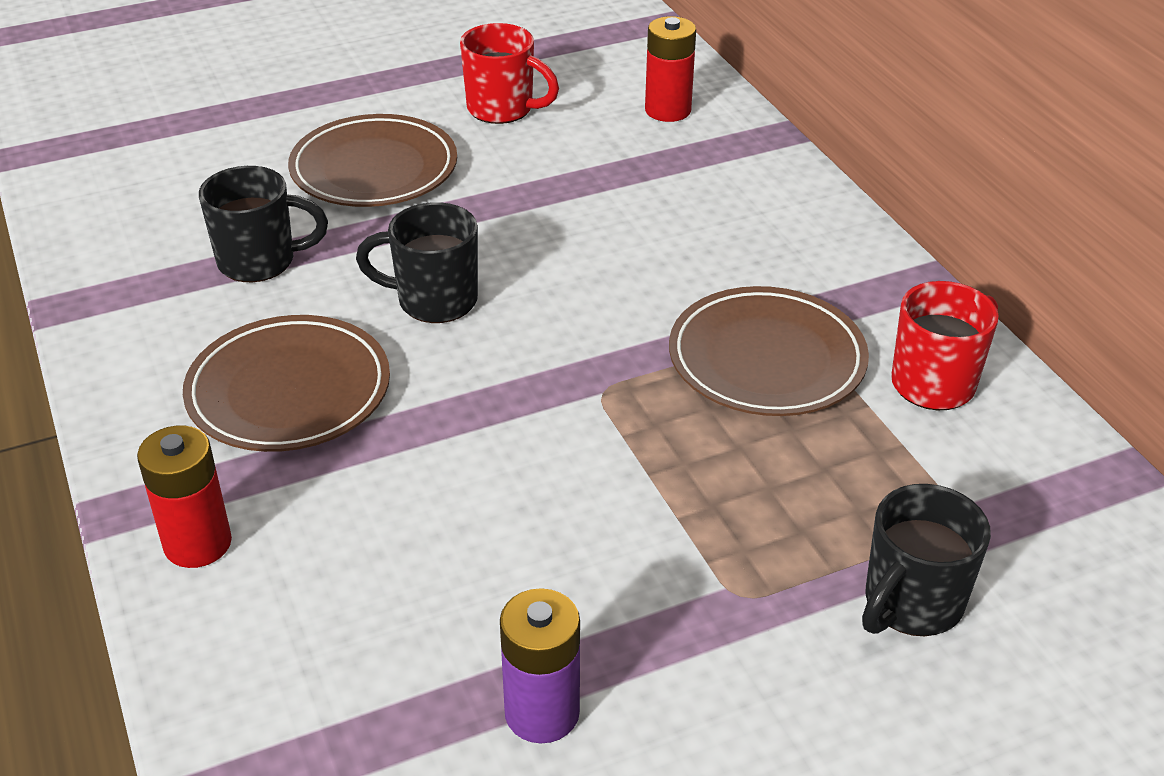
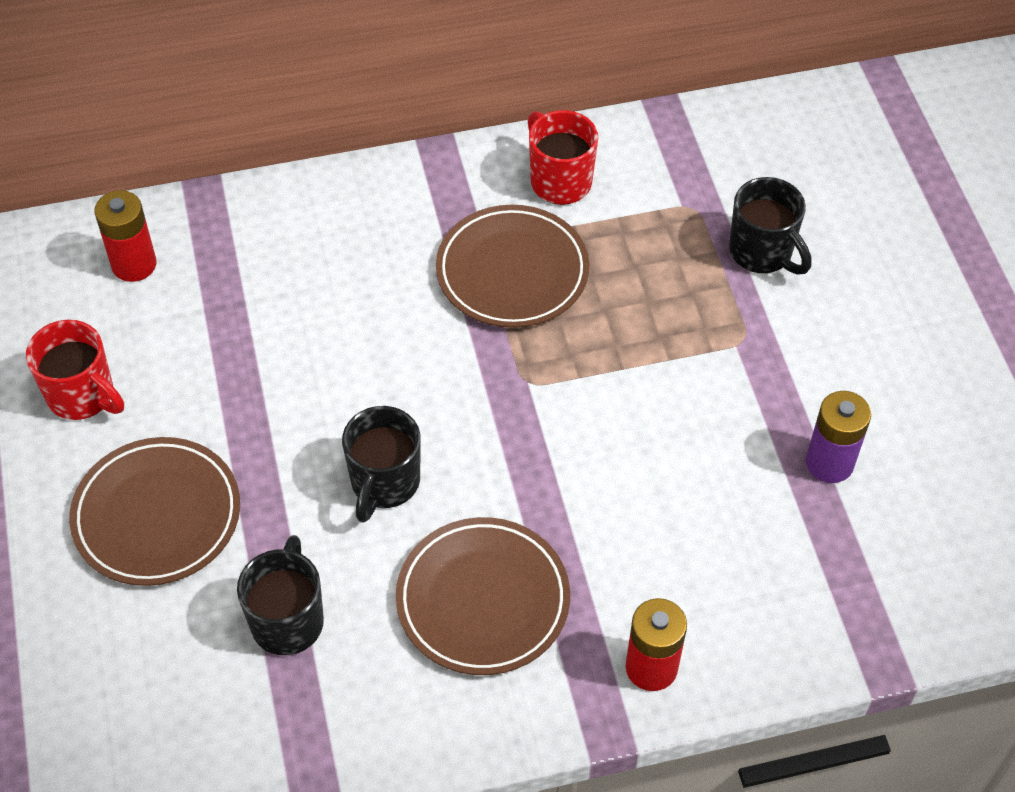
camera: 80 degrees left, 15 degrees up
red mug [460,23,559,124] -> red mug turned 90 degrees clockwise [26,320,124,420]

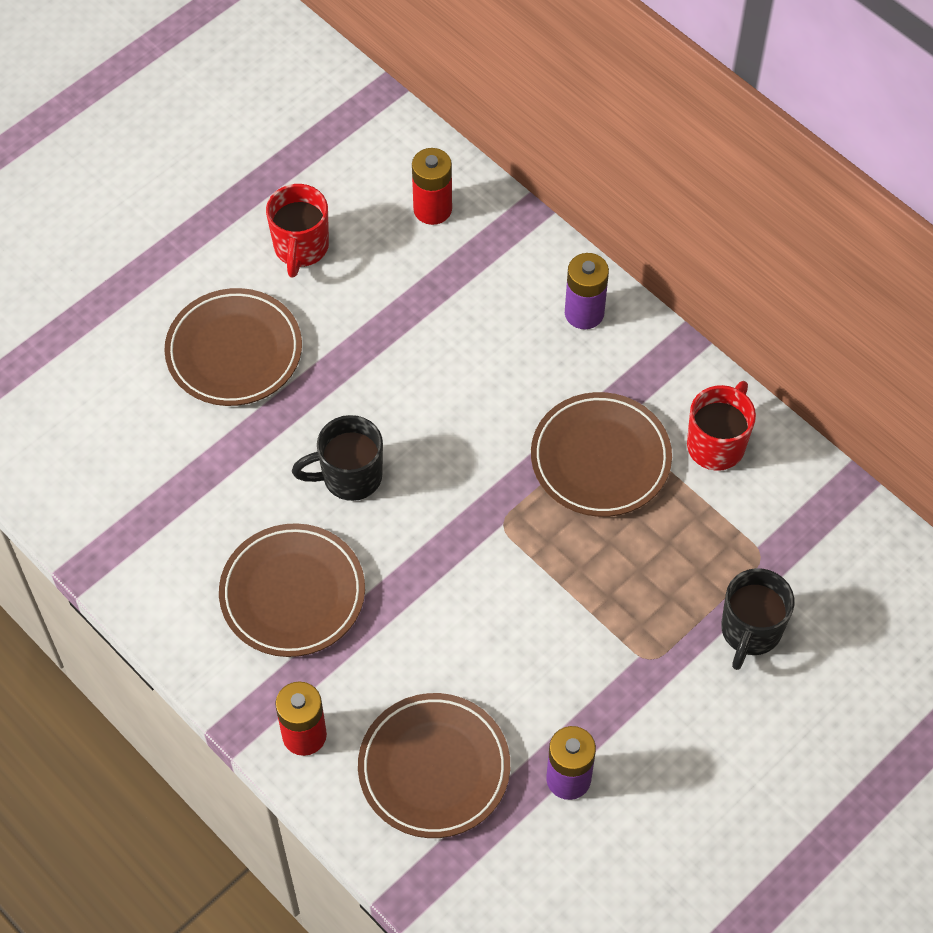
camera: 60 degrees right, 5 degrees up
black mug [237,535,324,655] -> none
none -> brown plate [358,693,510,838]
none -> purple battery [565,253,609,329]

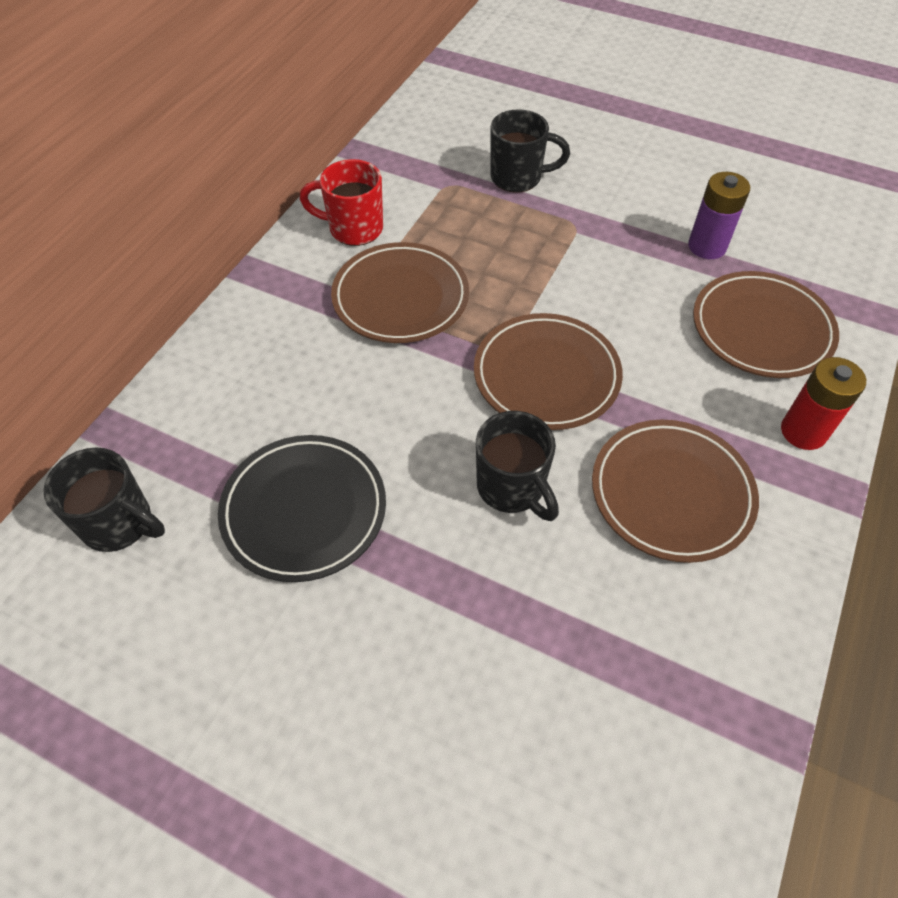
camera: 110 degrees left, 5 degrees down
brown plate [164,288,302,406] -> brown plate moved to [474,313,623,430]
red mug [266,184,329,278] -> none
red battery [412,148,452,225] -> black mug [43,447,165,552]
purple battery [565,253,609,329] -> none
none -> black plate [218,435,386,582]

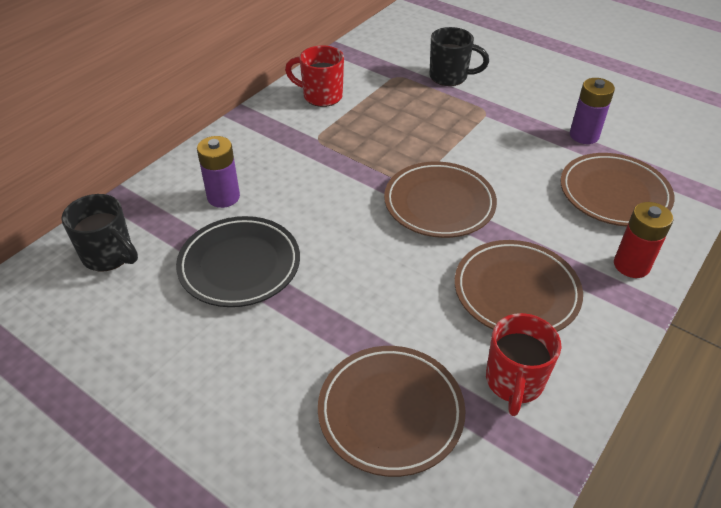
camera: 10 degrees right, 10 degrees down
brown plate [331,242,469,343] -> brown plate moved to [318,346,466,477]
black mug [476,411,559,521] -> none
none -> purple battery [197,136,240,208]
none -> red mug [486,313,561,416]

